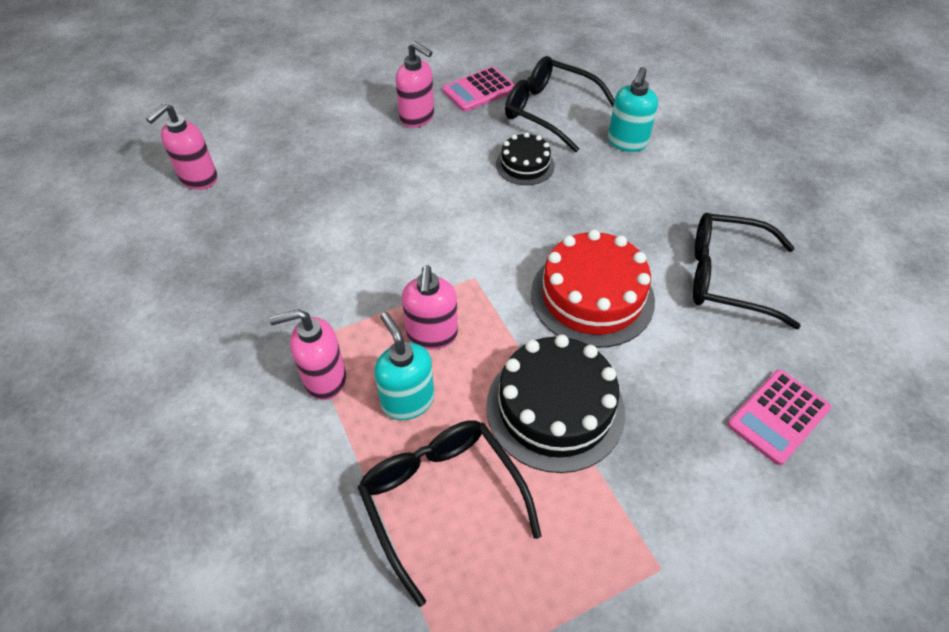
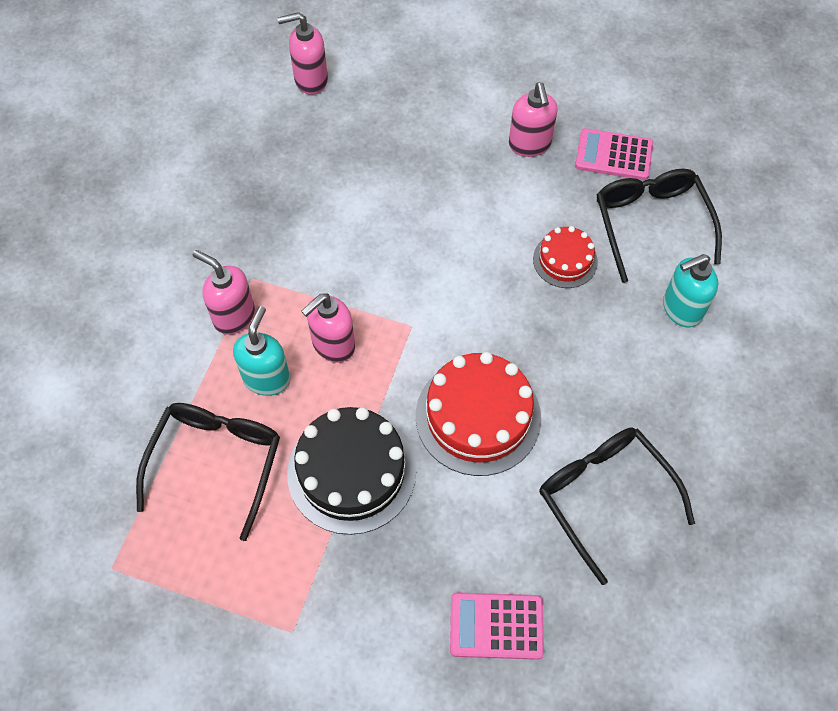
camera: 45 degrees right, 10 degrees up
black cake [496,132,555,185] -> red cake [533,226,598,288]

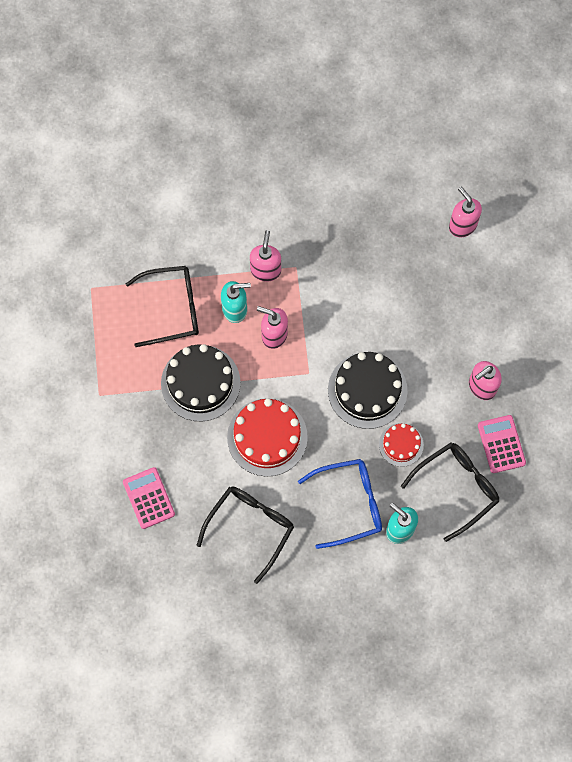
camera: 65 degrees right, 10 degrees up
none -> blue glasses [298,459,382,549]
none -> black cake [328,352,408,429]

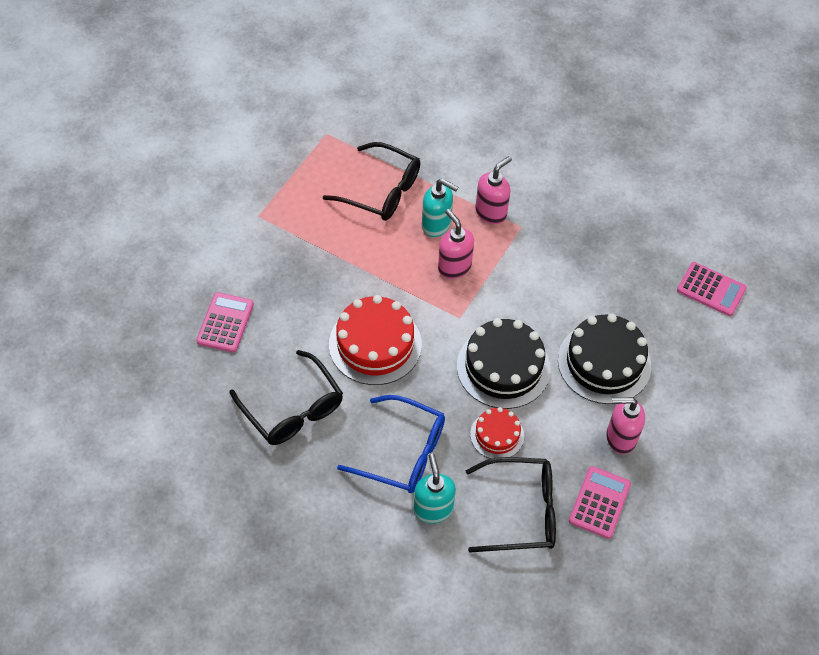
camera: 35 degrees right, 15 degrees down
black cake [161,344,240,421] -> black cake moved to [558,314,651,404]
black glasses [197,487,294,584] -> black glasses turned 75 degrees clockwise [230,350,343,445]
pink soap dispenser [449,187,482,237] -> pink calculator [677,262,747,316]

